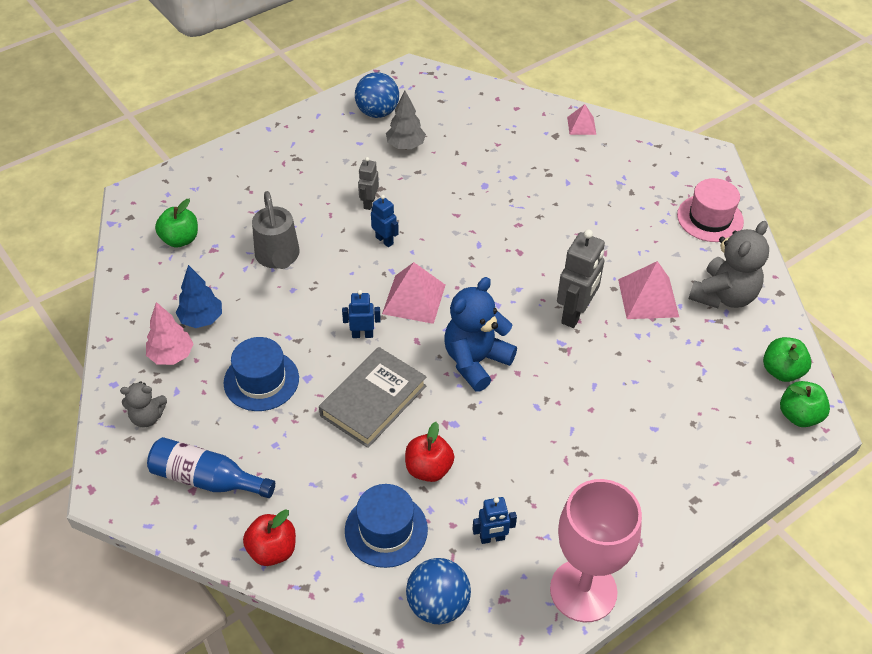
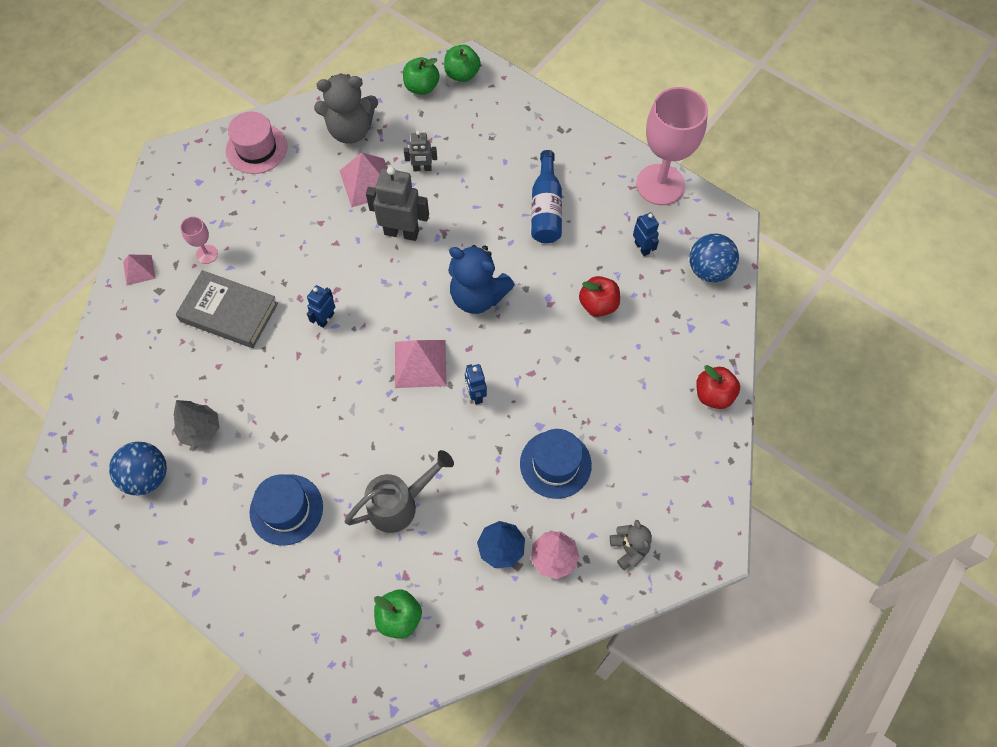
camera: 105 degrees left, 15 degrees up
blue bottle [147,437,275,498] -> blue bottle moved to [531,150,562,243]
grey book [319,347,427,448] -> grey book moved to [176,270,278,348]
blue hat [345,484,428,568] -> blue hat moved to [250,474,323,546]
grey robot [358,157,379,210] -> grey robot moved to [404,131,437,171]
blue robot [371,195,399,247] -> blue robot moved to [307,285,335,328]
grey teddy bear [689,221,769,308] -> grey teddy bear turned 150 degrees clockwise [314,74,378,143]
none -> pink goblet [180,217,218,264]

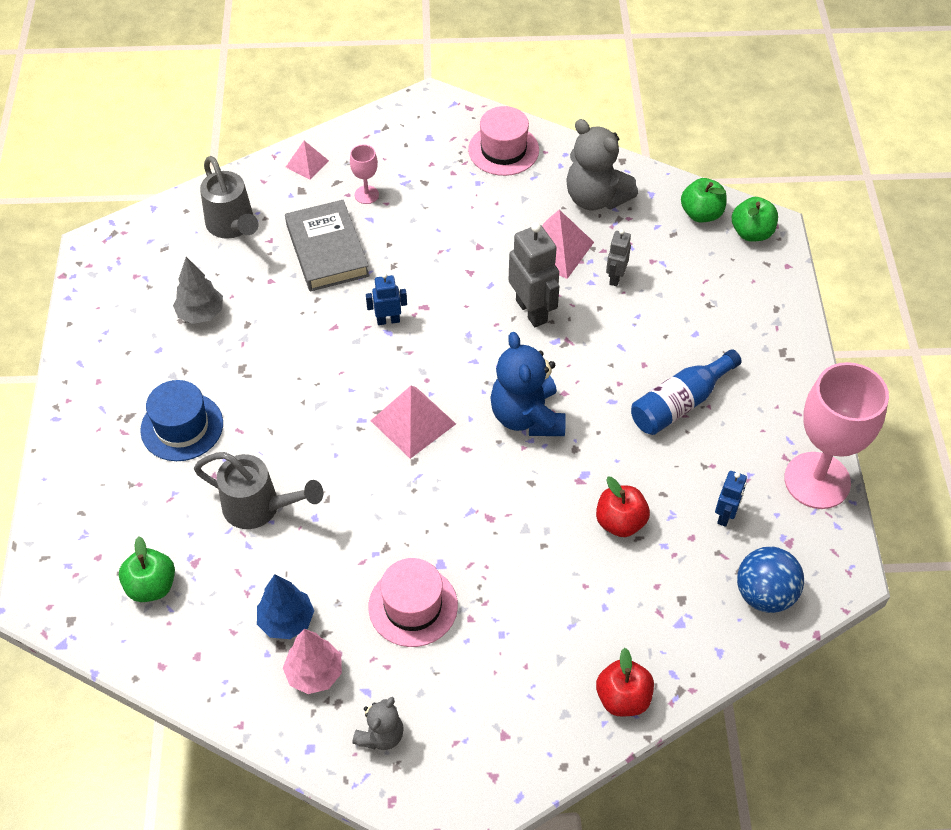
camera: 50 degrees right, 10 degrees down
blue ball [109,442,167,495] -> none
grey robot [404,131,437,171] -> grey robot turned 60 degrees clockwise [606,229,631,286]
blue robot [465,364,487,405] -> none
blue hat [520,429,592,499] -> pink hat [368,558,458,647]
none -> grey watering can [200,156,259,239]

